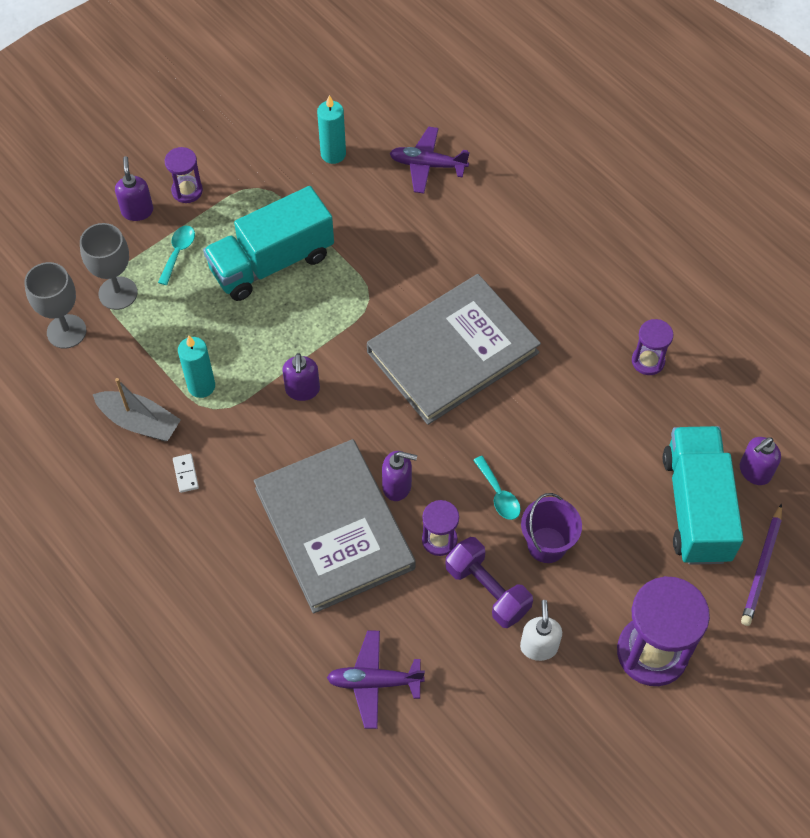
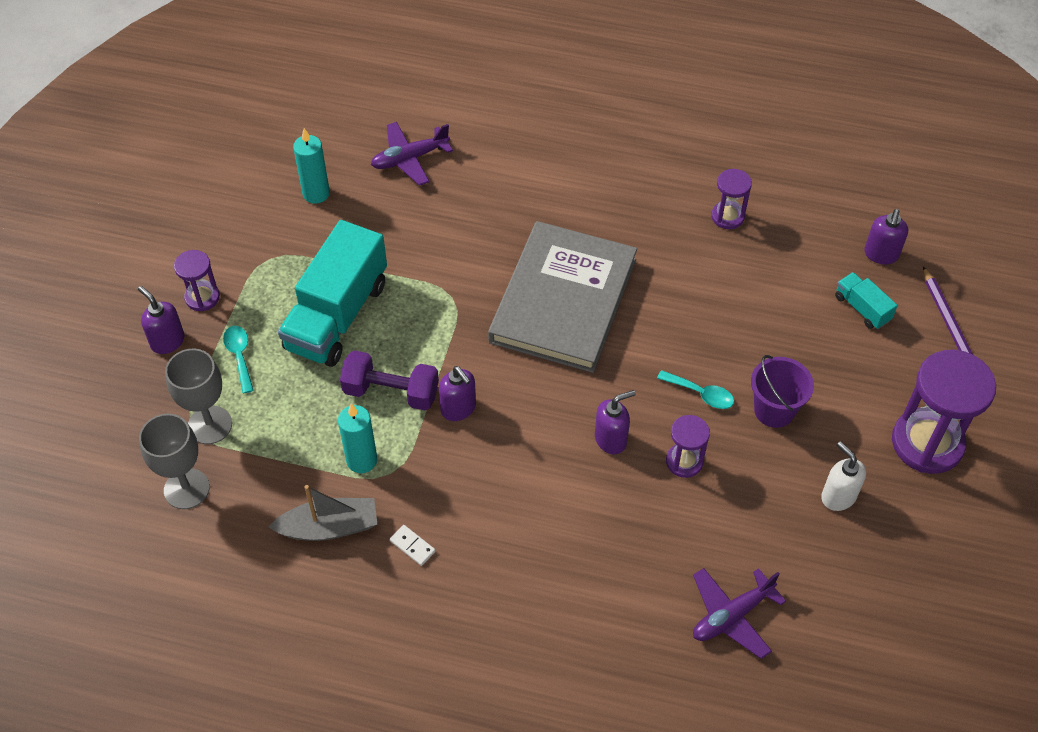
camera: 35 degrees left, 5 degrees down
grey book [254,439,416,613] -> none
purple dumbbell [445,537,533,628] -> purple dumbbell moved to [340,350,439,410]
turquoise truck [663,426,744,565] -> turquoise truck [835,272,898,329], size x0.45

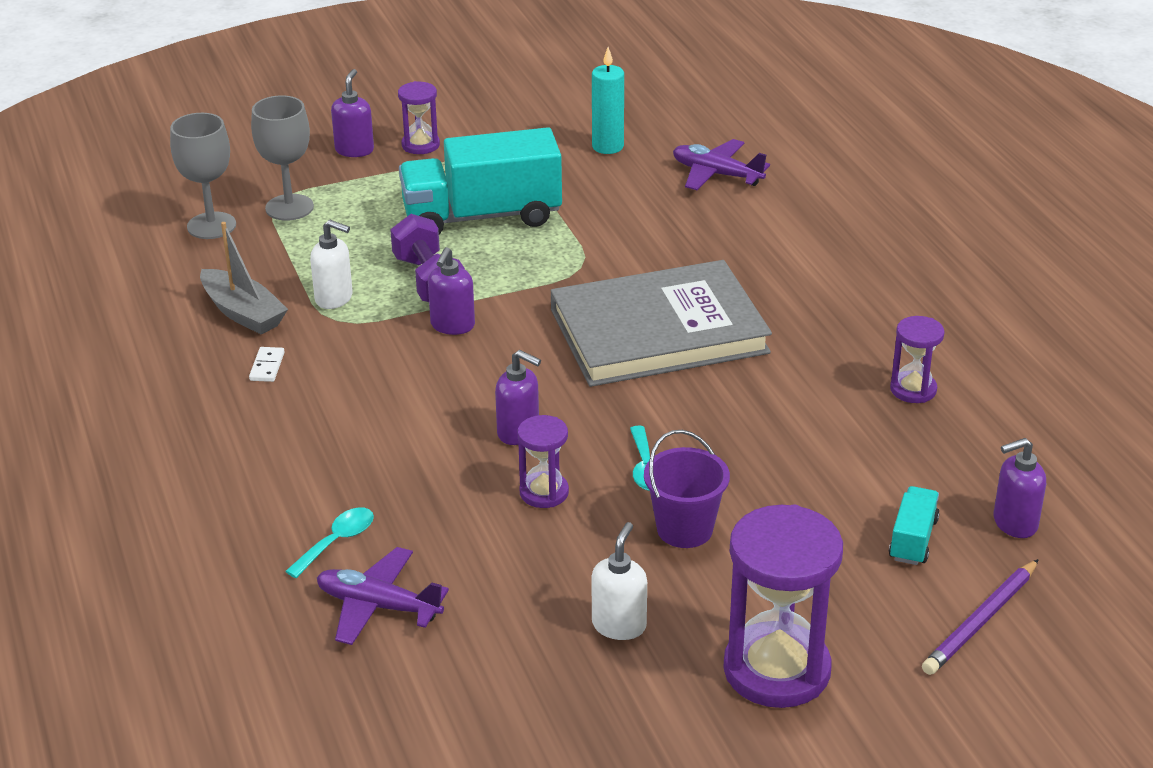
camera: 55 degrees right, 20 degrees down
turquoise spoon [223,326,254,393] -> turquoise spoon moved to [285,507,374,578]
turquoise candle [338,404,377,473] -> white soap dispenser [310,220,353,309]

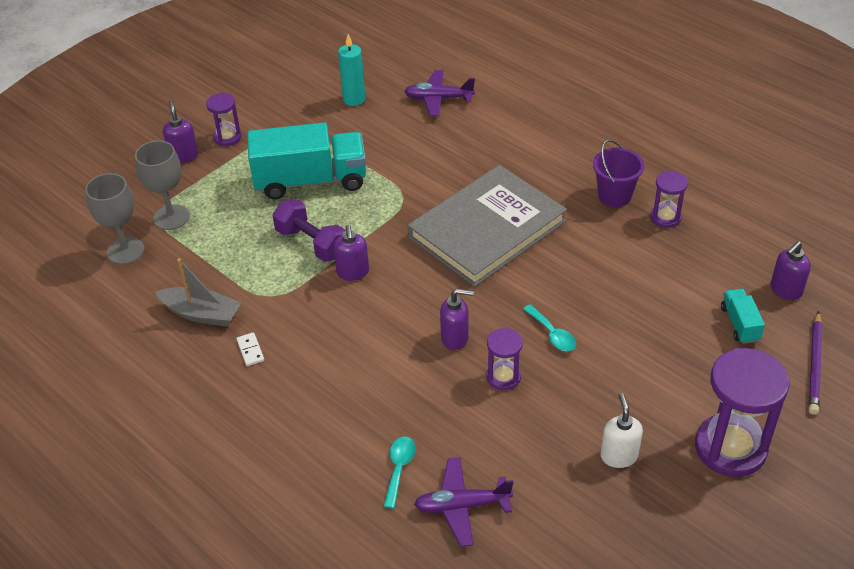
camera: 25 degrees left, 10 degrees up
white soap dispenser [310,220,353,309] -> none
turquoise truck [399,127,562,234] -> turquoise truck turned 150 degrees counterclockwise [247,123,366,200]
purple bucket [644,430,730,548] -> purple bucket moved to [593,139,644,207]

